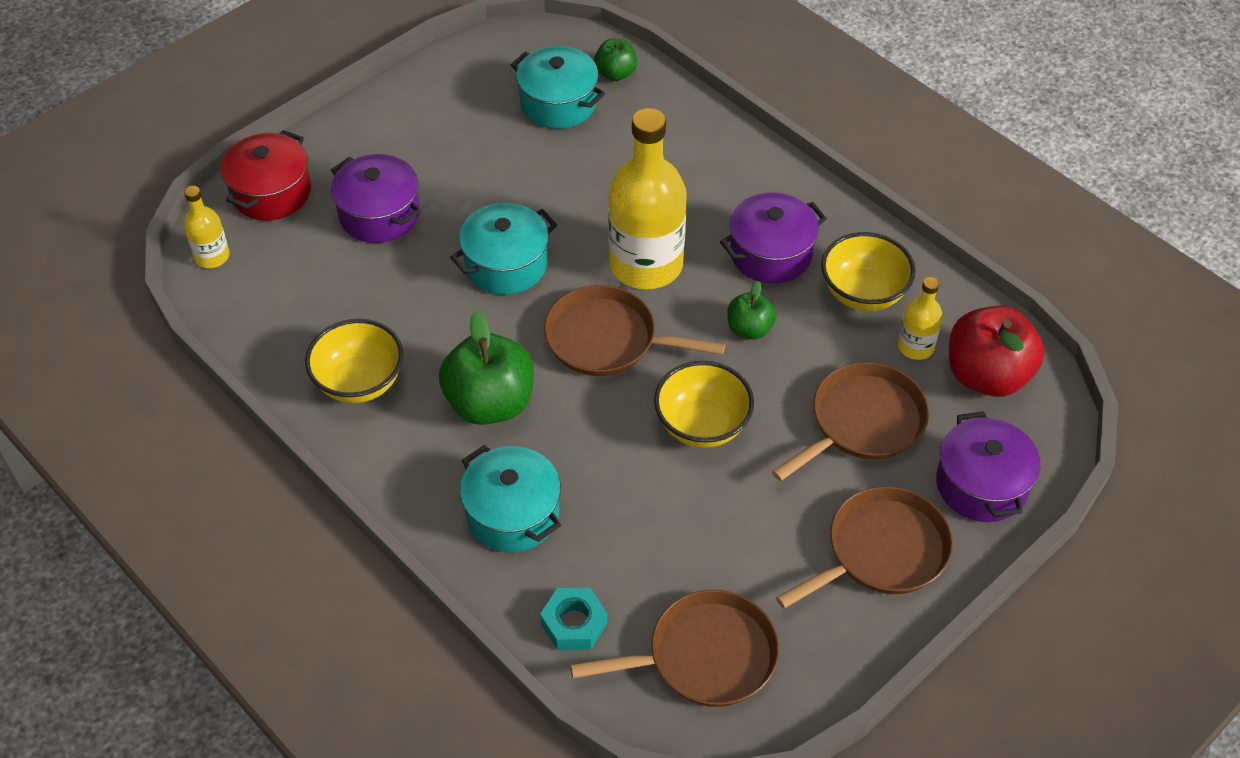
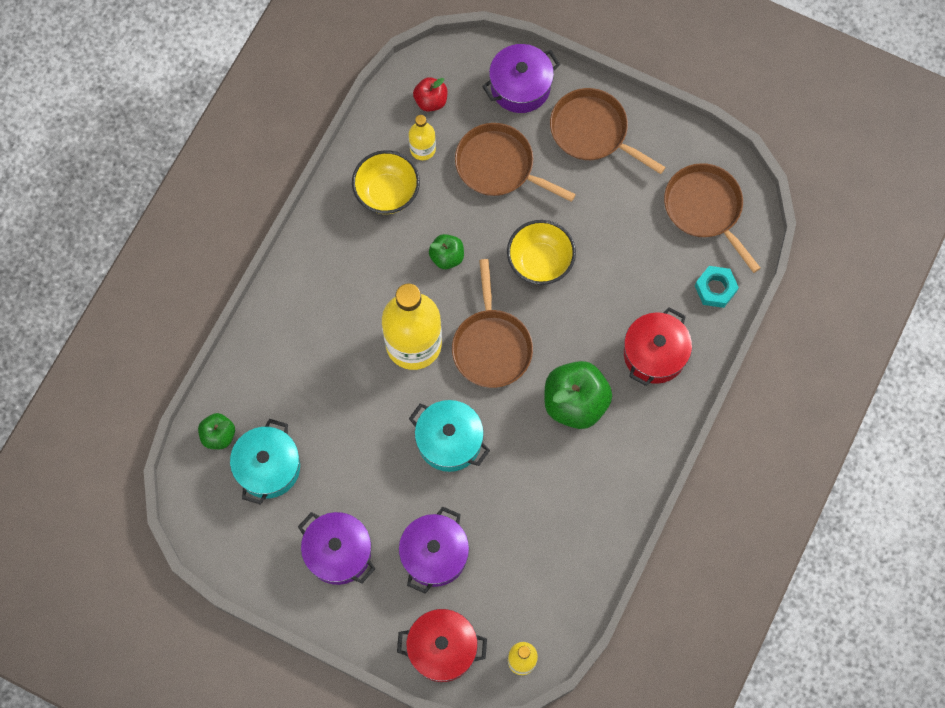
camera: 110 degrees left, 20 degrees up
yellow bowl [305,319,404,403] -> none
turquoise pot [460,445,561,552] -> red pot [624,307,692,386]
purple pot [720,192,827,284] -> purple pot moved to [298,512,375,585]
red apple [949,306,1045,397] -> red apple [413,77,448,112], size x0.54

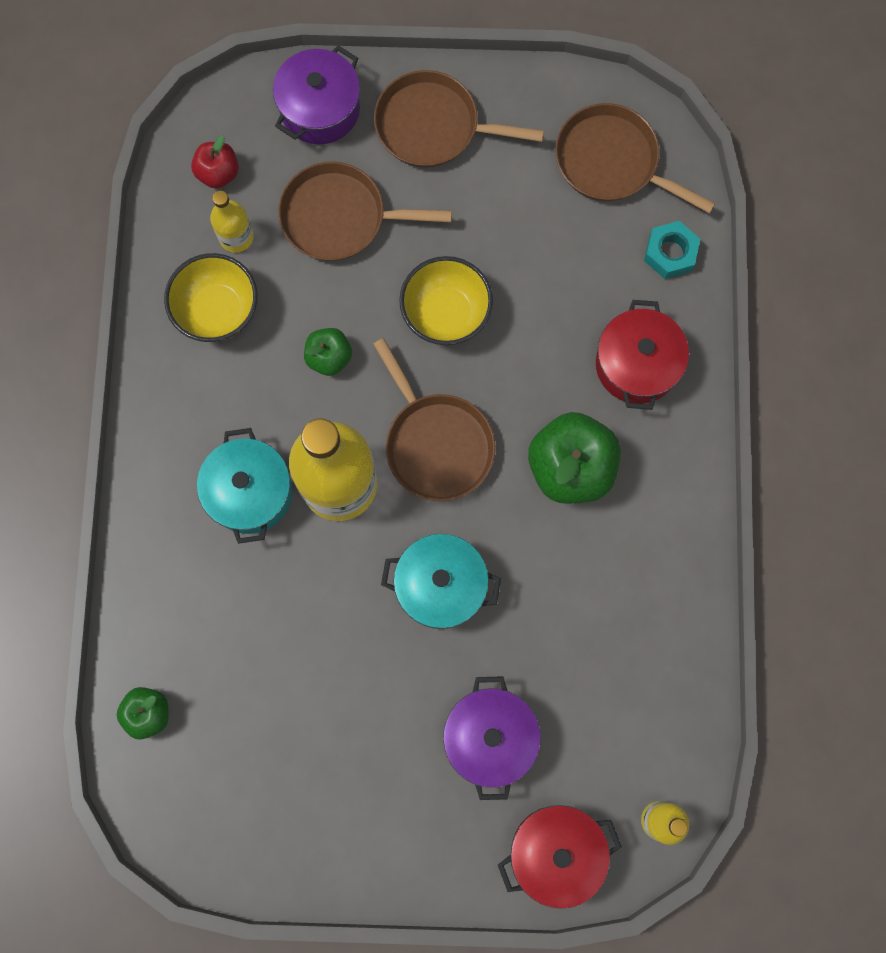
camera: 25 degrees left, 5 degrees up
turquoise pot [230,419,300,505] -> turquoise pot moved to [197,428,292,544]
purple pot [298,512,375,585] -> none

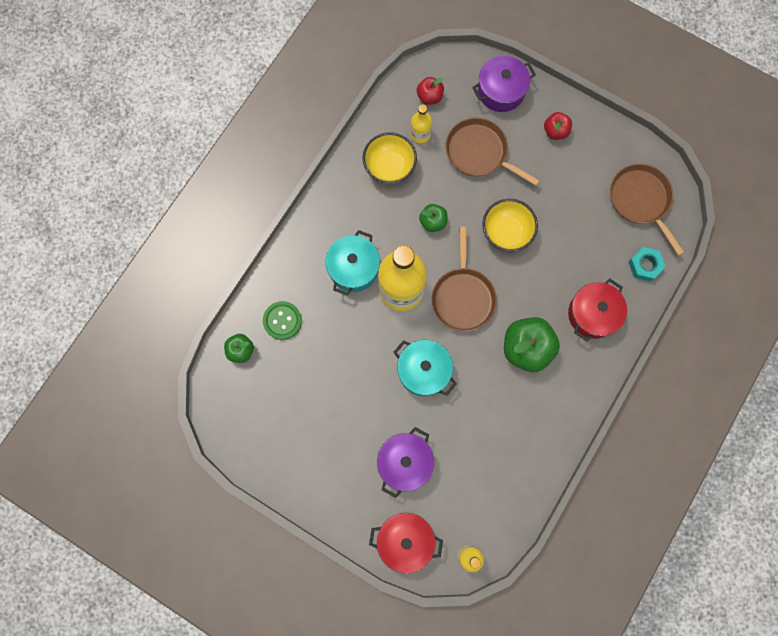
camera: 30 degrees right, 0 degrees up
brown pan [374,70,544,167] -> red apple [544,112,572,140]
none -> green button [263,301,302,340]

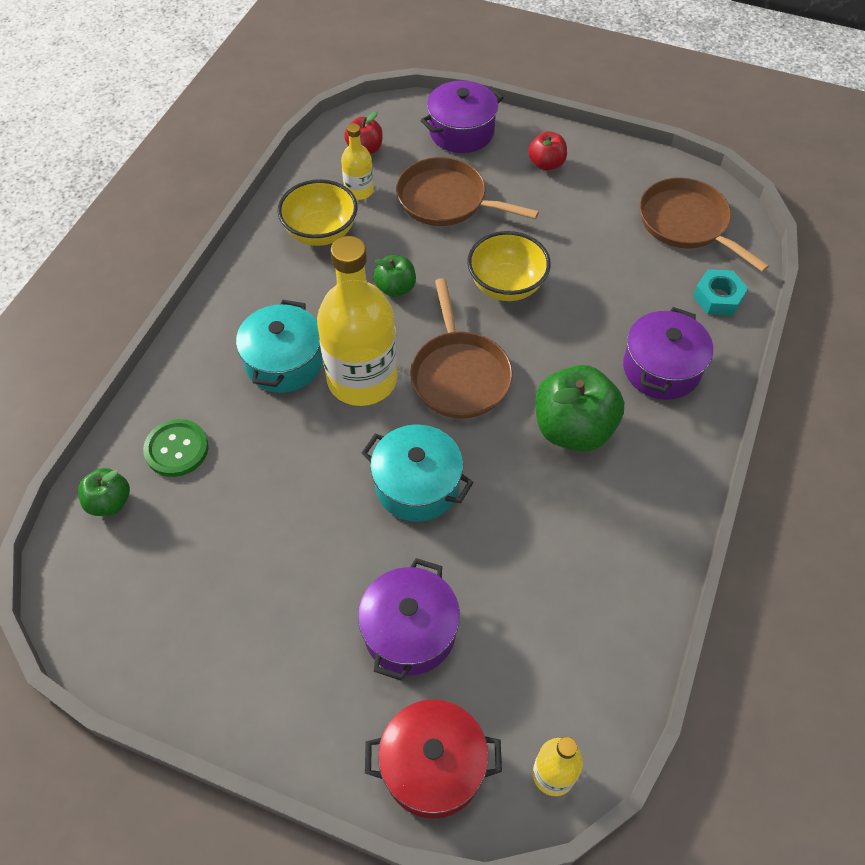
camera: 10 degrees left, 20 degrees down
red pot [568,279,627,341] -> purple pot [623,307,713,400]

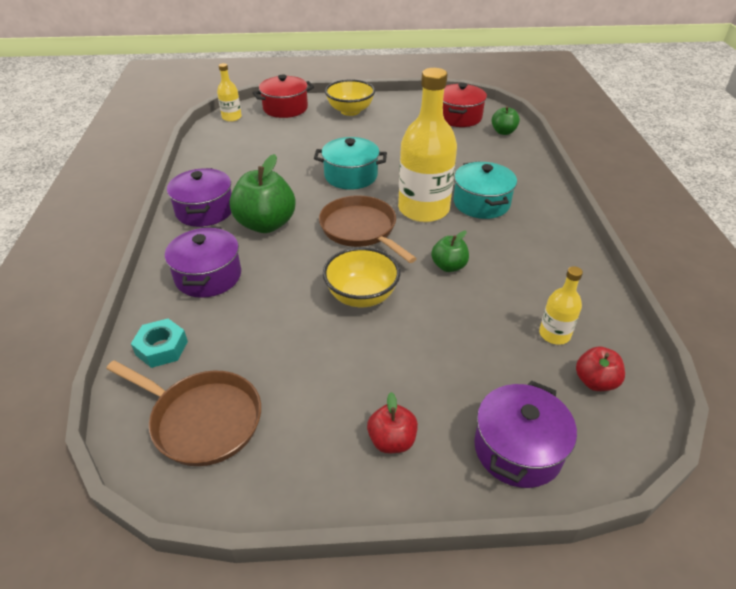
camera: 155 degrees right, 15 degrees down
green button [143,419,209,477] -> none
yellow bowl [278,179,358,246] -> yellow bowl moved to [325,79,375,116]
purple pot [358,558,460,681] -> purple pot moved to [167,168,232,227]
brown pan [396,157,539,226] -> none
none -> red pot [443,83,487,127]

